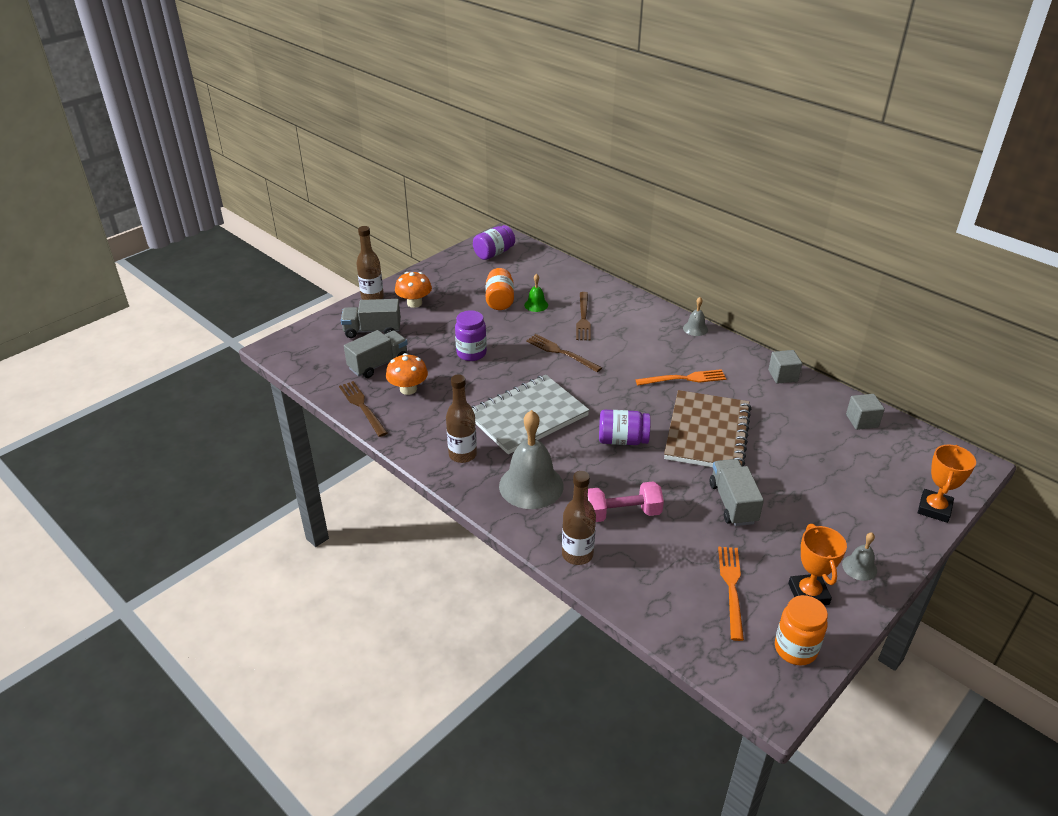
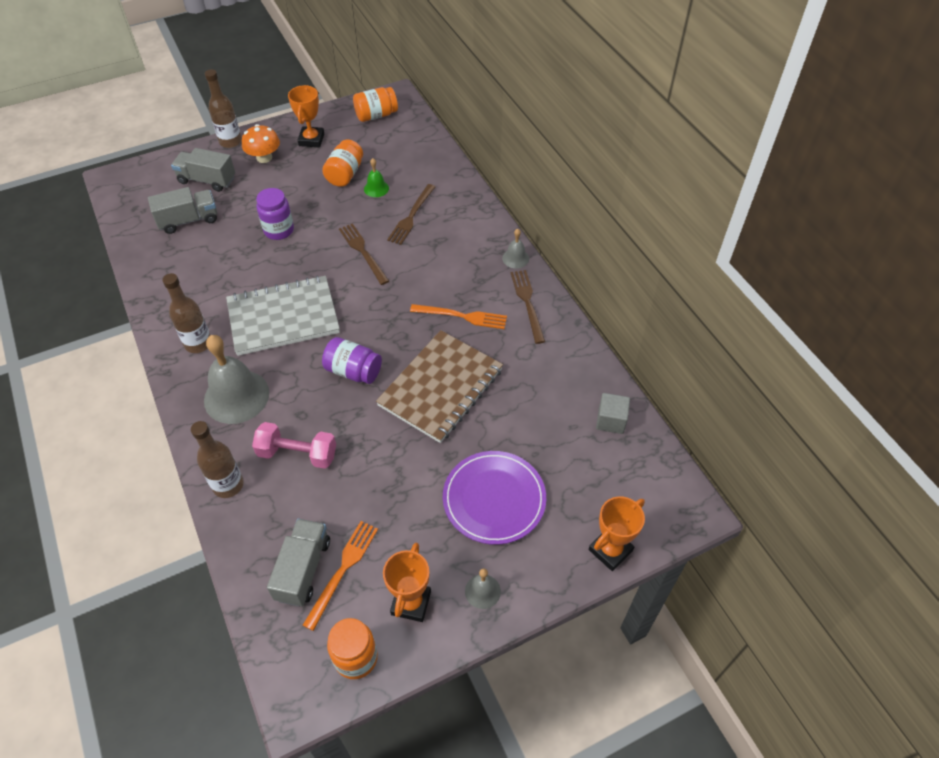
camera: 20 degrees right, 15 degrees up
brown fork [339,381,388,437] -> brown fork moved to [511,270,545,344]
orange mushroom [386,353,428,395] -> none
purple jar [473,225,515,260] -> orange jar [353,87,398,122]
grey truck [710,459,764,526] -> grey truck moved to [267,519,330,607]
grey cube [768,350,802,384] -> none
none -> orange trophy [288,85,324,147]
none -> purple plate [443,451,546,545]

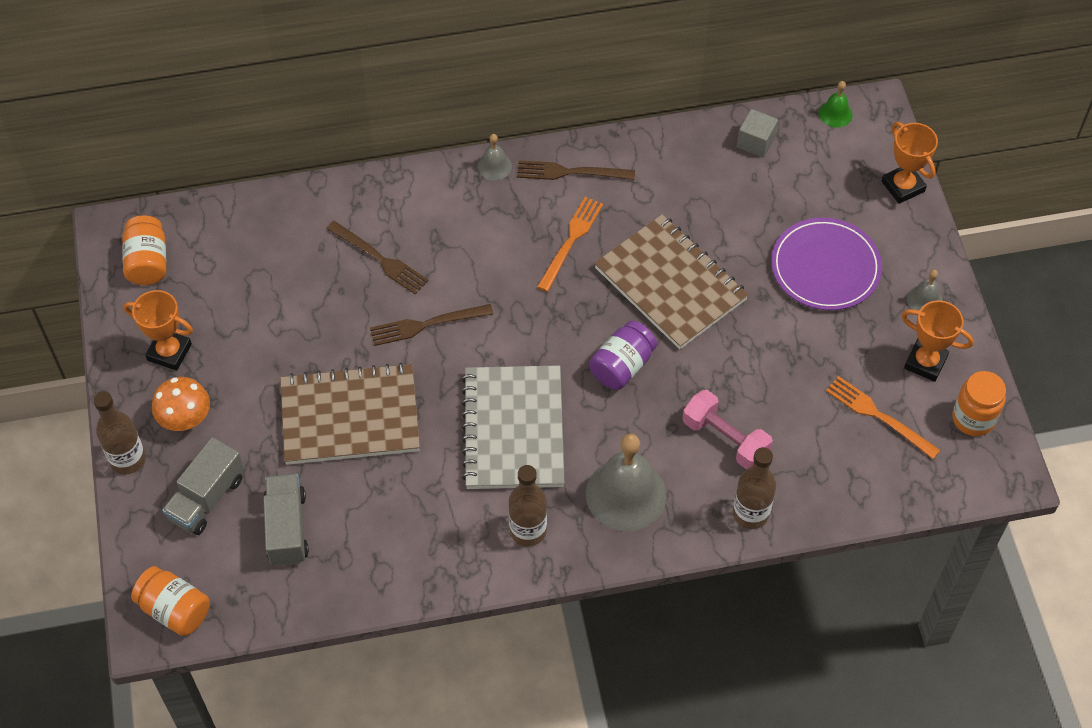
camera: 75 degrees left, 5 degrees up
pink dumbbell [252,422,336,469] -> pink dumbbell turned 75 degrees counterclockwise [683,390,773,470]
purple jar [256,188,294,240] -> brown notebook [280,363,420,465]
grey truck [267,519,330,607] -> none
orange jar [322,140,363,187] -> orange jar moved to [131,566,210,636]
green bell [364,158,389,197] -> green bell moved to [819,81,853,128]

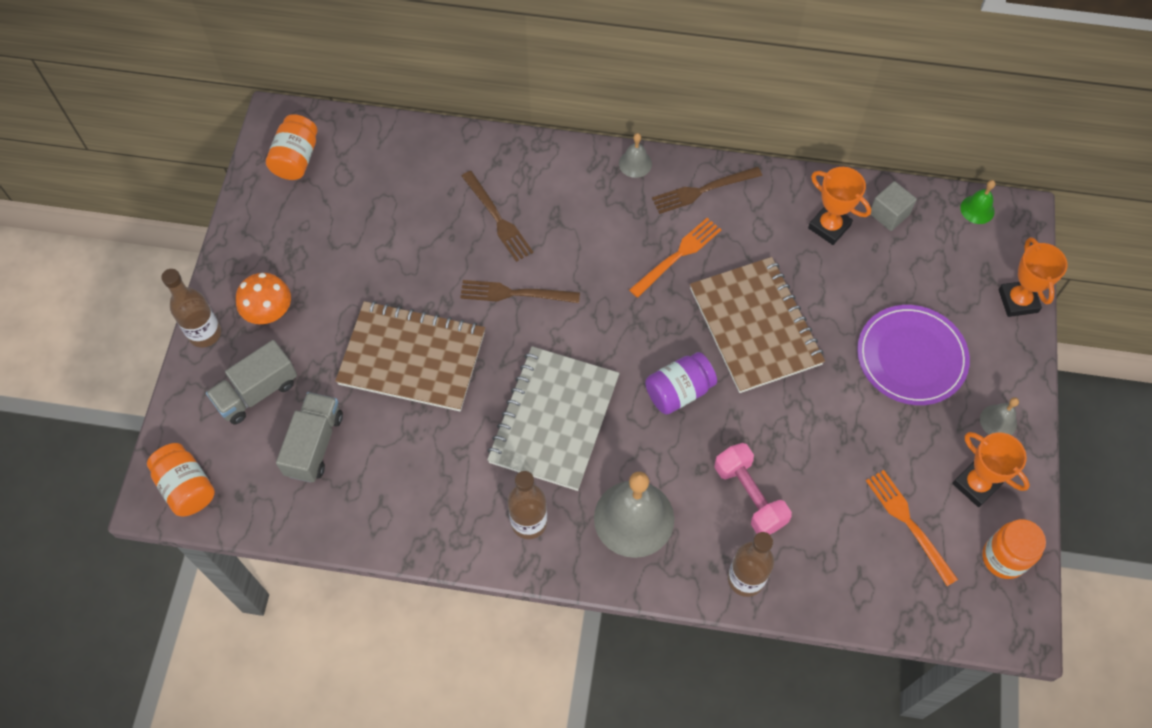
camera: 20 degrees right, 5 degrees up
orange trophy [124,290,193,370] -> orange trophy moved to [808,167,871,245]
brown fork [517,160,635,180] -> brown fork turned 45 degrees counterclockwise [652,166,762,214]

